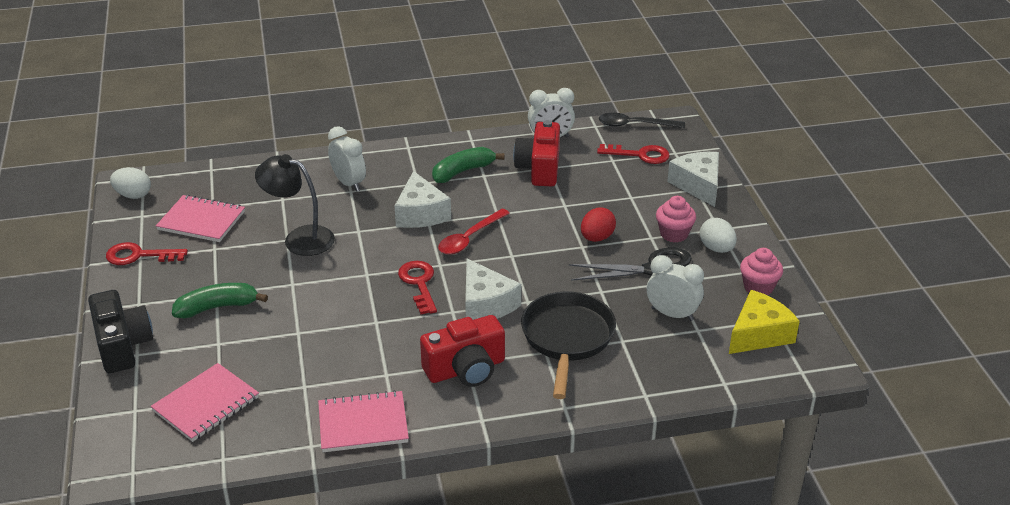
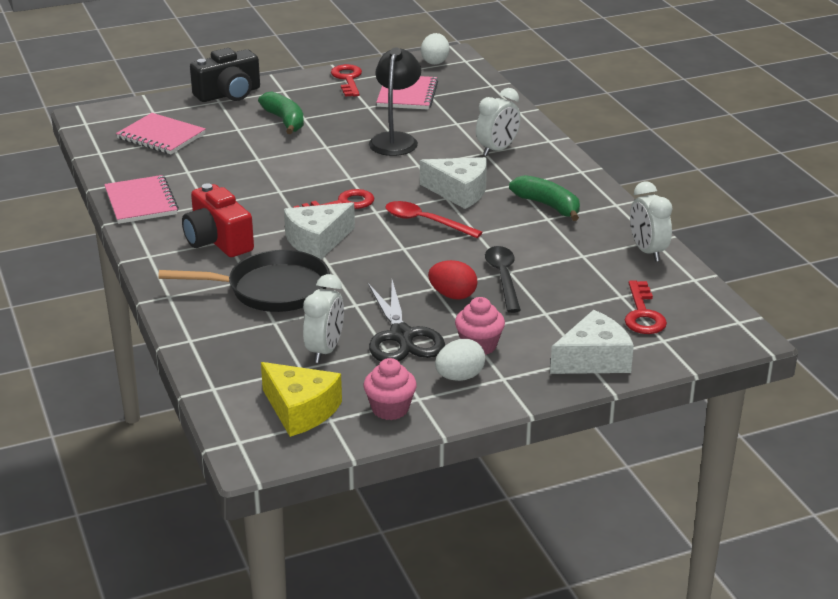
camera: 80 degrees right, 5 degrees down
white cheese [395,171,451,228] -> white cheese turned 135 degrees counterclockwise [420,157,487,209]
red camera [513,120,560,186] -> none
black spoon [599,113,685,128] -> black spoon moved to [485,246,521,313]

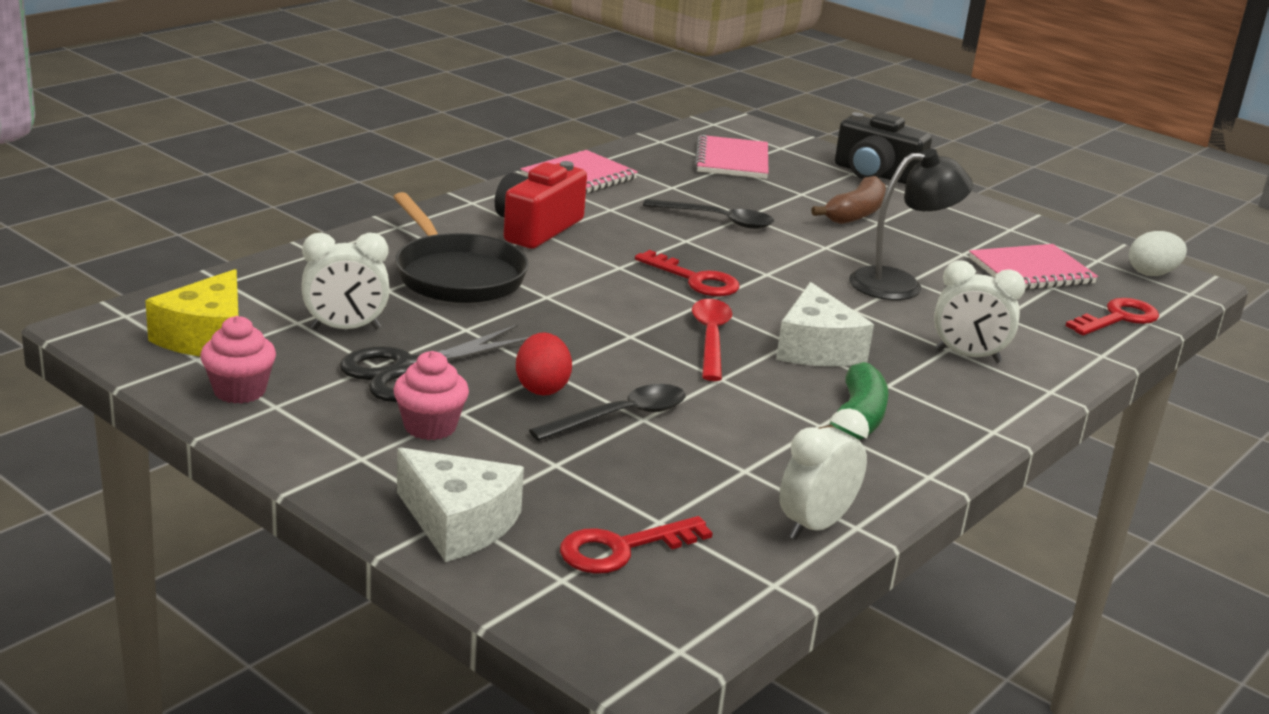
camera: 60 degrees right, 5 degrees down
green banana [258,91,304,134] -> brown banana [811,176,886,224]
white cheese [284,202,355,259] -> none
red key [331,64,362,97] -> red key moved to [1066,298,1159,335]
white egg [435,339,485,381] -> none
none -> black spoon [643,199,774,229]

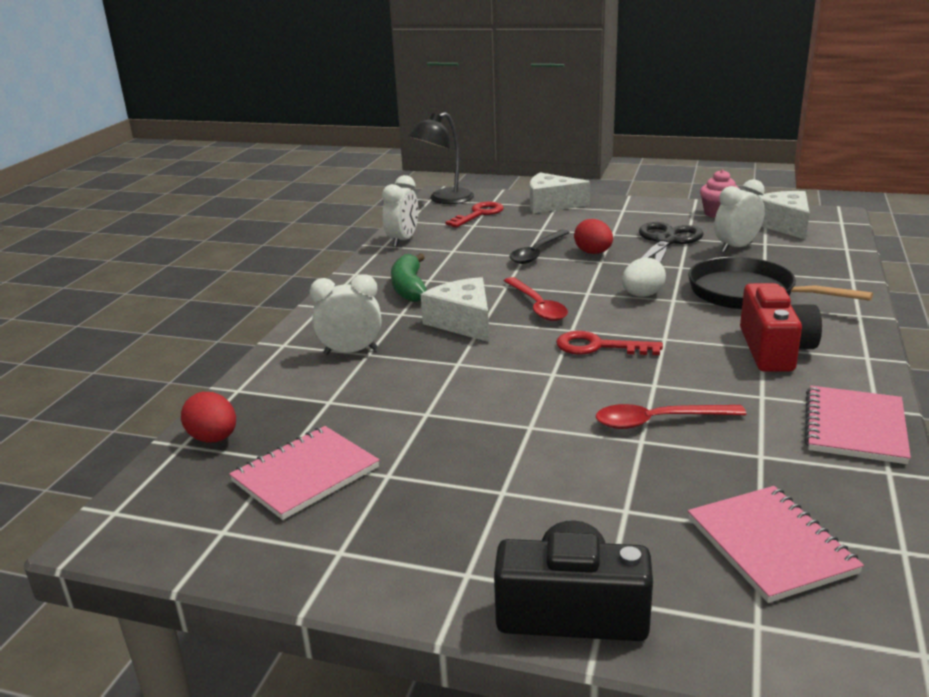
camera: 160 degrees right, 0 degrees up
yellow cheese [145,269,238,356] -> white cheese [758,191,810,240]
pink cupcake [394,351,469,440] -> none
black spoon [643,199,774,229] -> red spoon [596,404,747,429]
brown banana [811,176,886,224] -> none
black lamp [849,149,973,300] -> black lamp moved to [408,112,474,204]
red key [1066,298,1159,335] -> red egg [181,392,236,443]
white egg [1129,231,1187,276] -> white egg moved to [622,257,666,297]

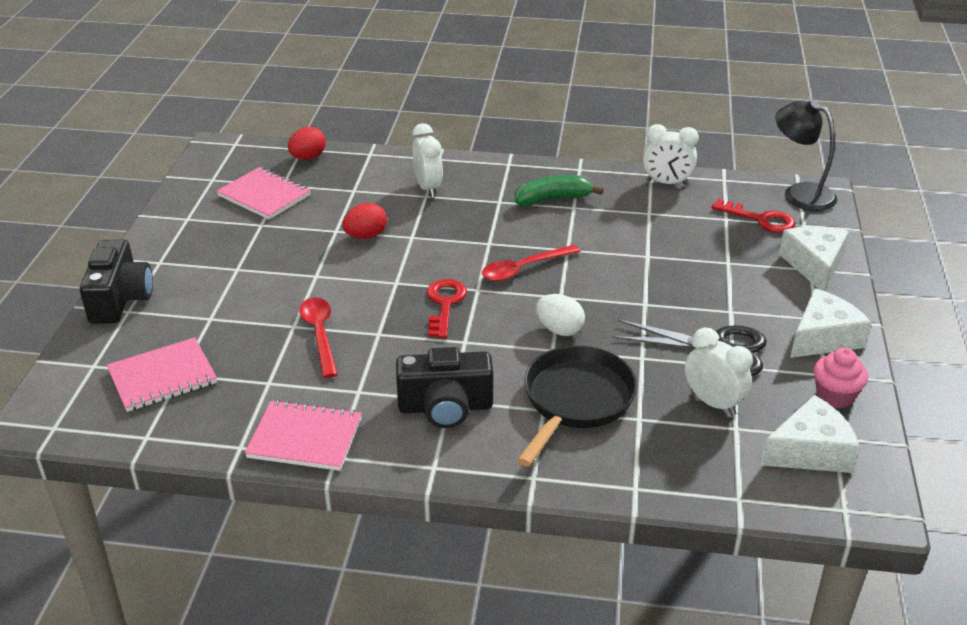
camera: 80 degrees right, 10 degrees up
white cheese [421,277,489,342] -> white cheese moved to [790,288,872,358]
black spoon [509,230,570,264] -> none
red egg [574,219,613,254] -> red egg moved to [342,203,387,239]
red camera [740,283,822,372] -> black camera [396,347,493,428]

